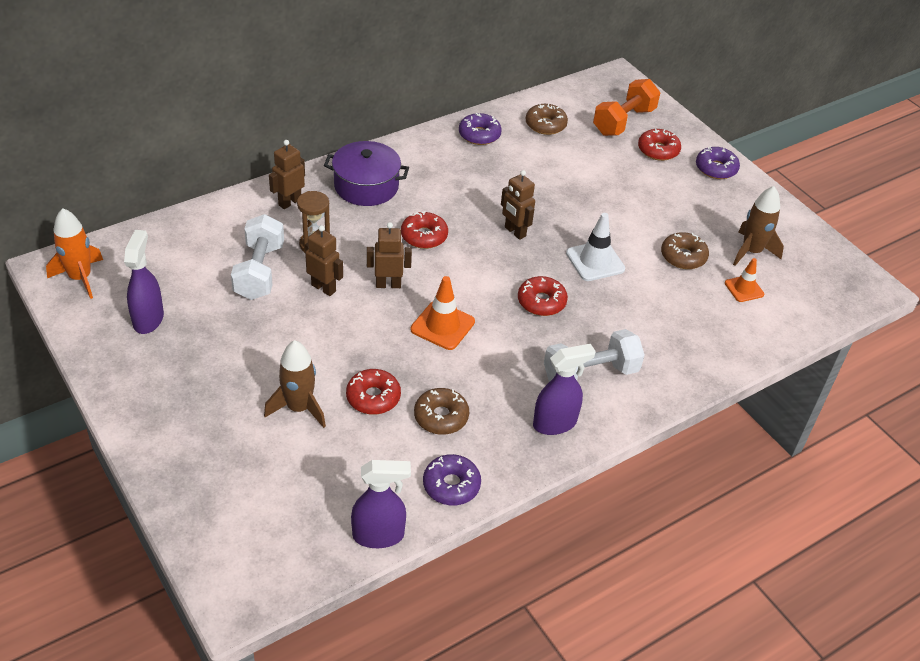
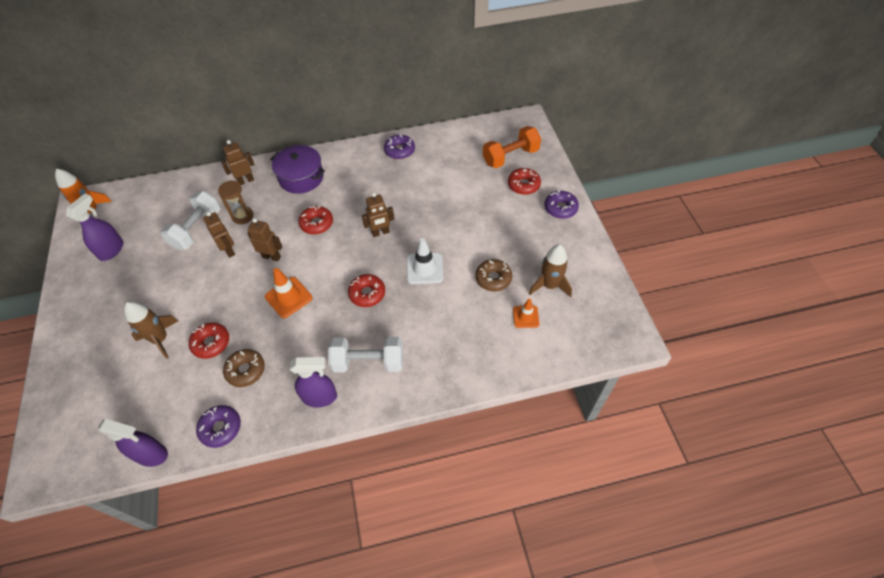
camera: 25 degrees right, 10 degrees up
brown robot [501,170,535,240] -> brown robot turned 90 degrees counterclockwise [362,193,394,237]
brown donut [526,104,568,135] -> none

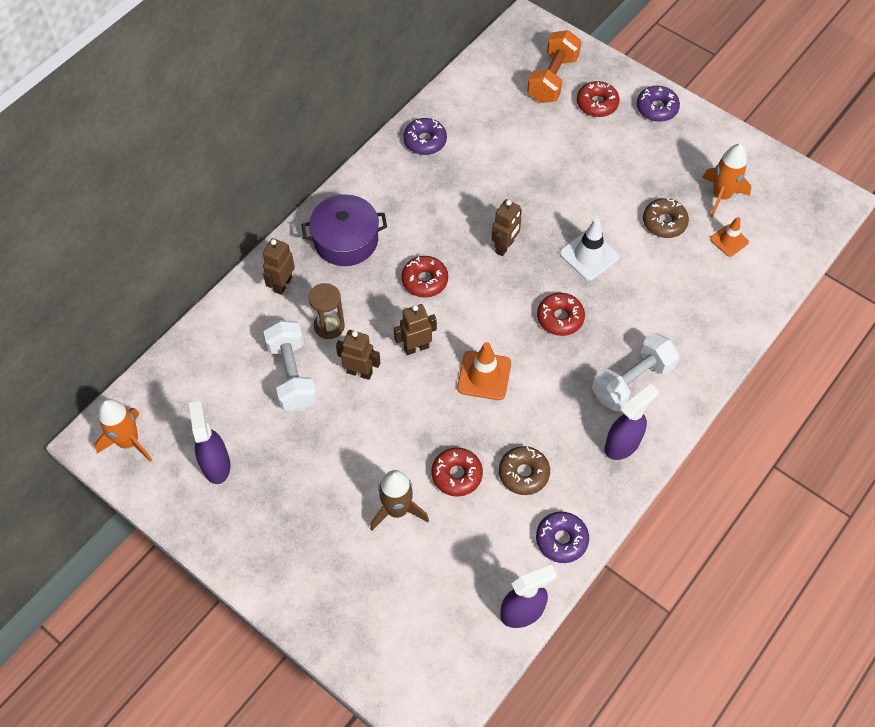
camera: 40 degrees left, 5 degrees up
brown rocket [529,244,572,298] -> orange rocket [702,144,751,218]

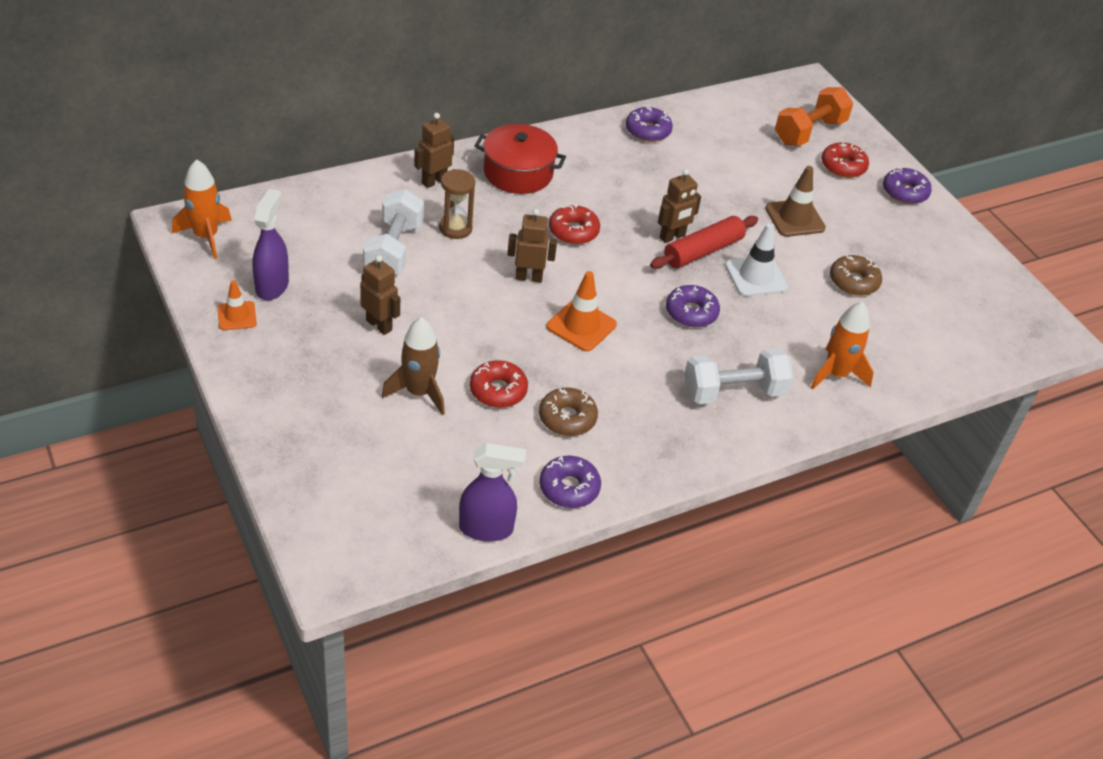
camera: 20 degrees right, 15 degrees down
purple pot [301,194,387,266] -> red pot [475,124,566,194]
brown robot [336,330,380,380] -> brown robot moved to [360,255,400,335]
red donut [537,293,585,336] -> purple donut [666,285,720,327]
purple spray bottle [605,384,658,460] -> none
orange rocket [702,144,751,218] -> orange rocket moved to [811,302,874,390]
orange traffic cone [710,217,749,257] -> orange traffic cone moved to [217,280,257,330]
none -> red rolling pin [650,216,758,269]
none -> brown traffic cone [765,166,826,237]

